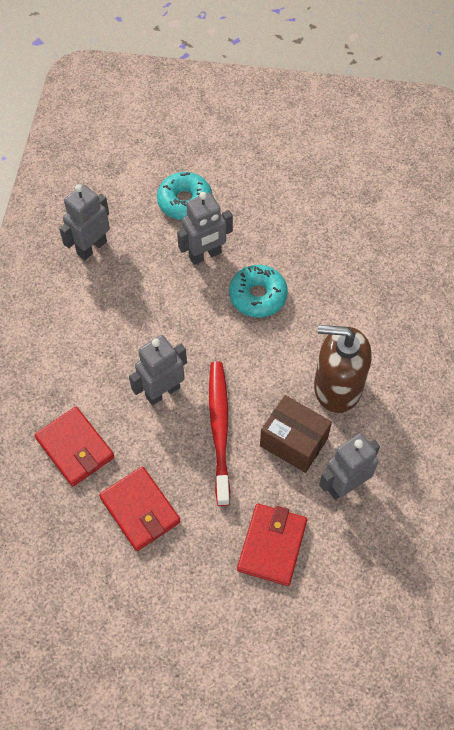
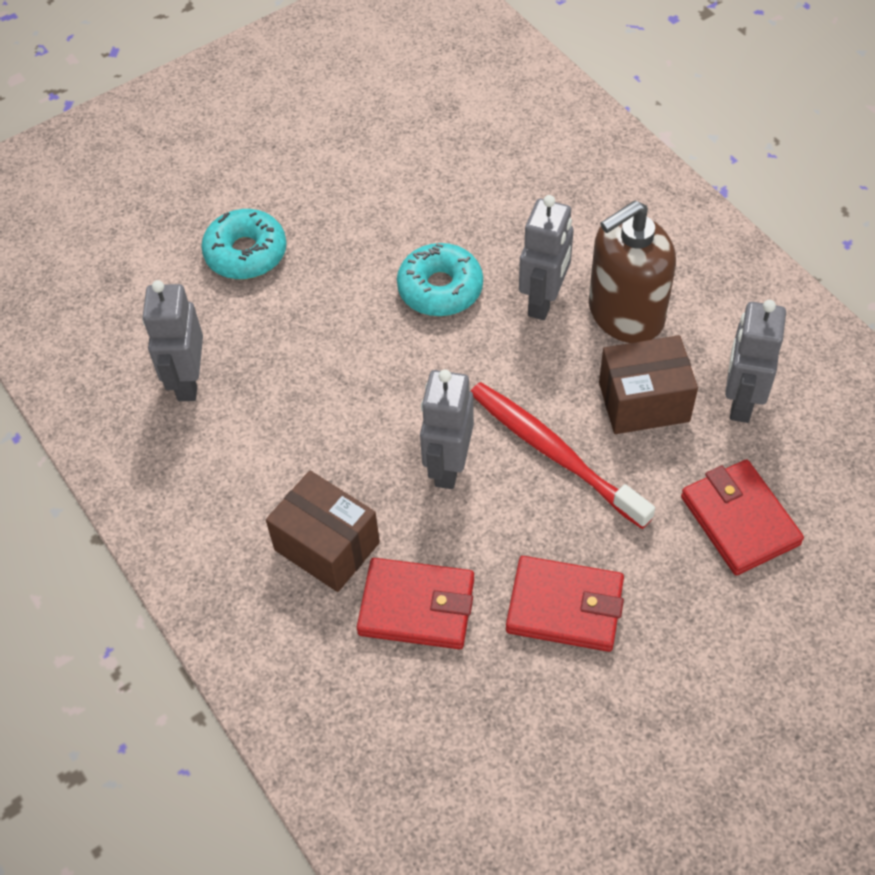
camera: 40 degrees left, 5 degrees down
grey robot [177,192,233,265] -> grey robot moved to [519,195,574,320]
none -> brown box [266,470,380,592]

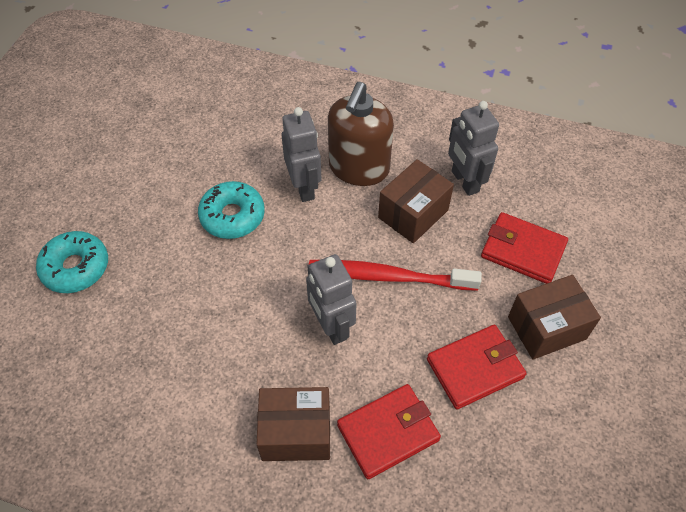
camera: 40 degrees left, 0 degrees up
grey robot [142,280,203,401] -> none
none -> brown box [508,275,601,360]

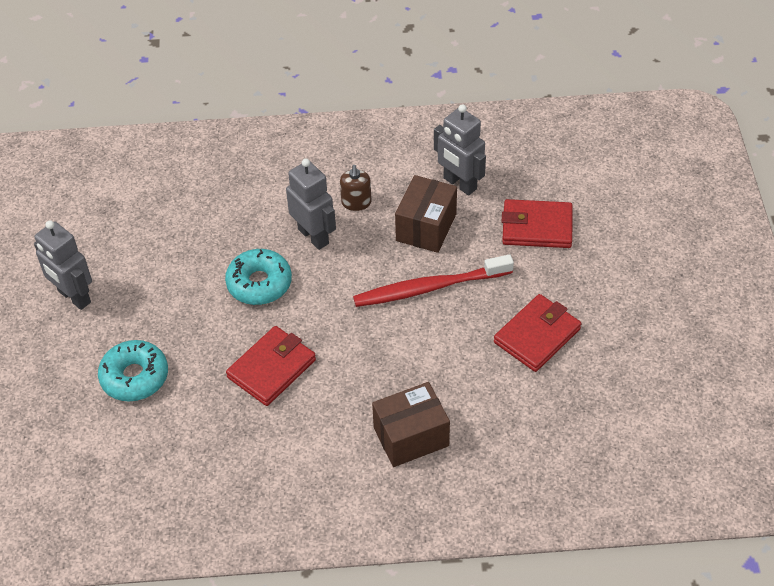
camera: 20 degrees left, 5 degrees down
grey robot [306,254,357,345] -> grey robot moved to [34,220,92,310]
brown soap dispenser [328,82,394,186] -> brown soap dispenser [340,165,371,211], size x0.48
red wallet [337,384,441,479] -> red wallet moved to [226,326,316,406]
brown box [508,275,601,360] -> none

